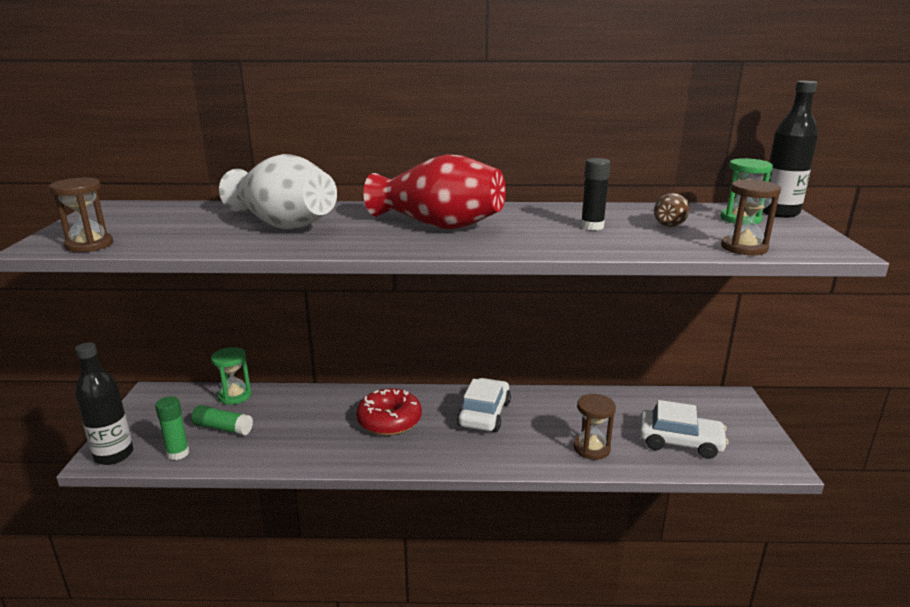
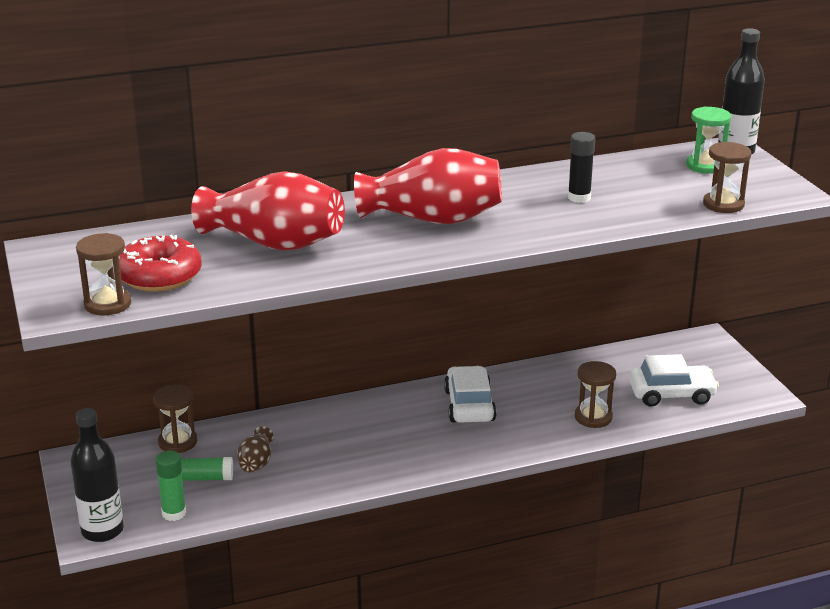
camera: 20 degrees left, 5 degrees up
green hourglass [211,347,252,405] -> brown hourglass [153,385,197,453]
white vase [219,154,337,230] -> red vase [191,171,345,251]
red donut [356,389,422,436] -> red donut moved to [119,235,202,292]
brown vase [654,193,689,227] -> brown vase moved to [237,426,273,472]

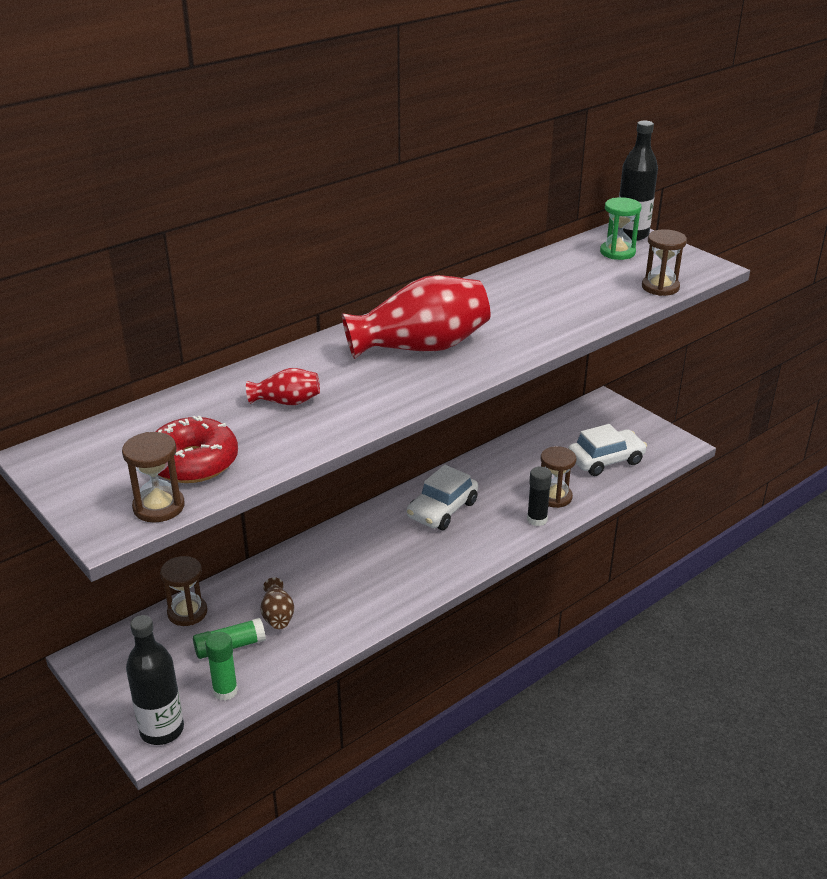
camera: 20 degrees left, 5 degrees up
red vase [191,171,345,251] -> red vase [246,368,320,405], size x0.46
white car [444,366,497,423] -> white car turned 120 degrees counterclockwise [407,465,478,530]
black glue stick [568,132,595,203] -> black glue stick moved to [527,467,552,526]

